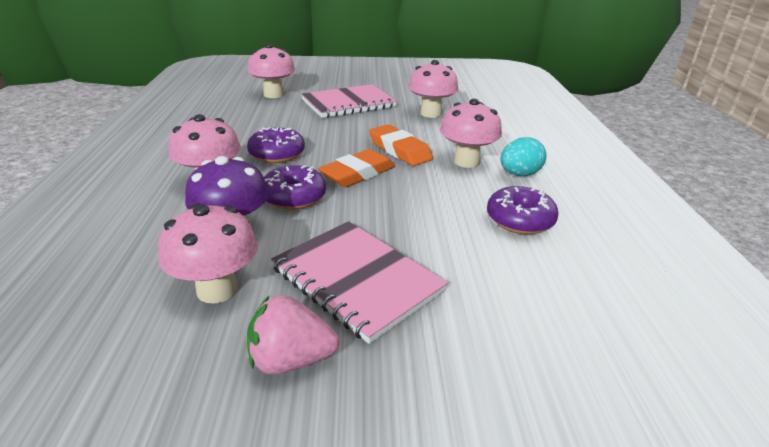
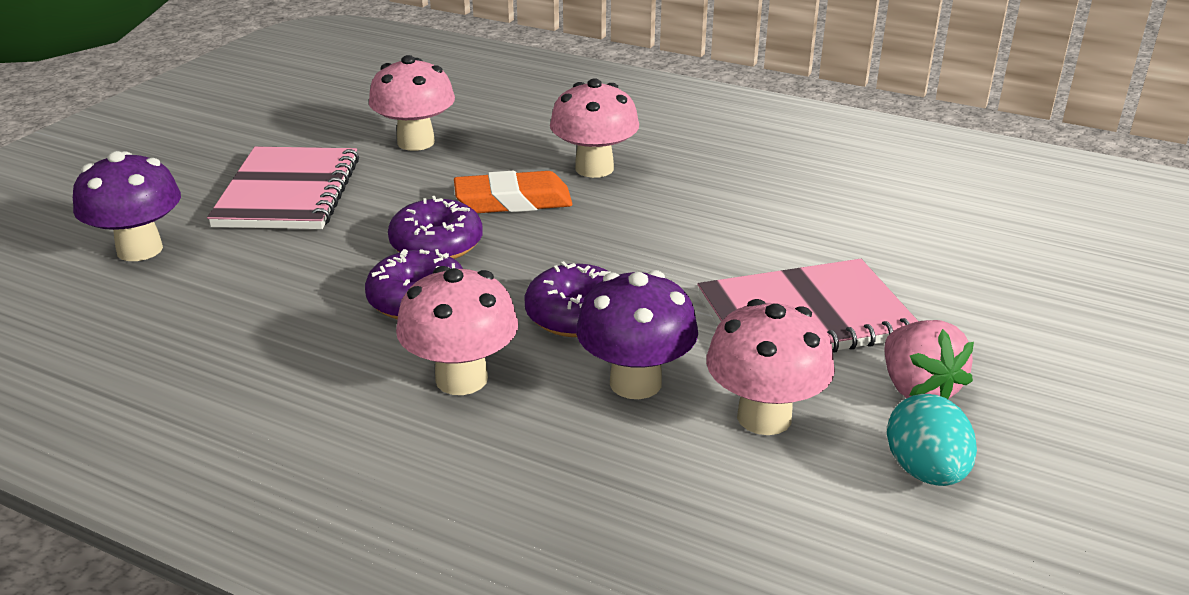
camera: 60 degrees left, 0 degrees up
pink strawberry [247,295,339,374] -> pink strawberry turned 45 degrees counterclockwise [885,320,974,399]
pink mushroom [248,44,295,98] -> purple mushroom [73,151,181,261]
orange eraser [318,149,395,187] -> none
purple donut [487,186,559,234] -> purple donut moved to [388,196,483,259]
turquoise egg [501,137,546,176] -> turquoise egg moved to [887,394,977,486]

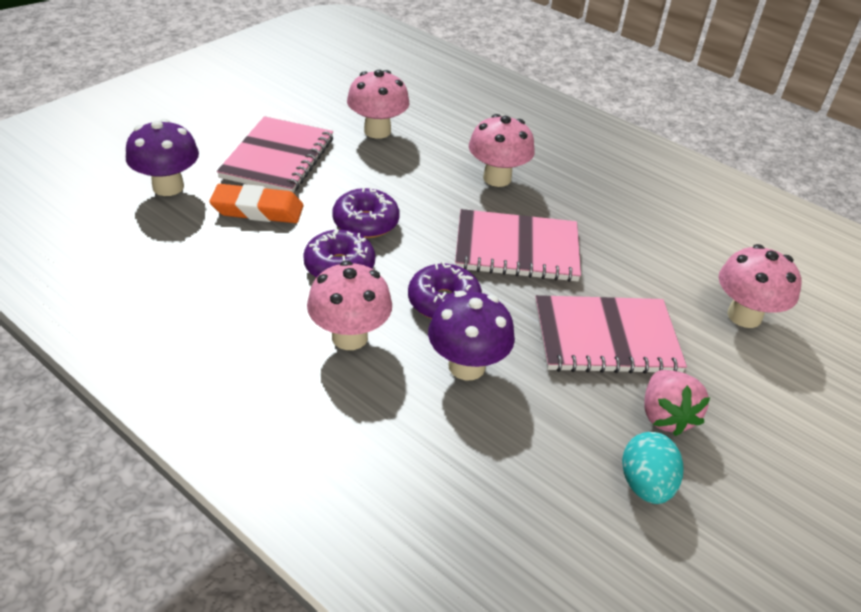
camera: 10 degrees right, 10 degrees up
orange eraser [454,171,573,213] -> orange eraser moved to [209,184,304,223]
pink mushroom [706,299,835,435] -> pink mushroom moved to [719,244,802,328]
none -> pink notebook [455,209,581,282]

